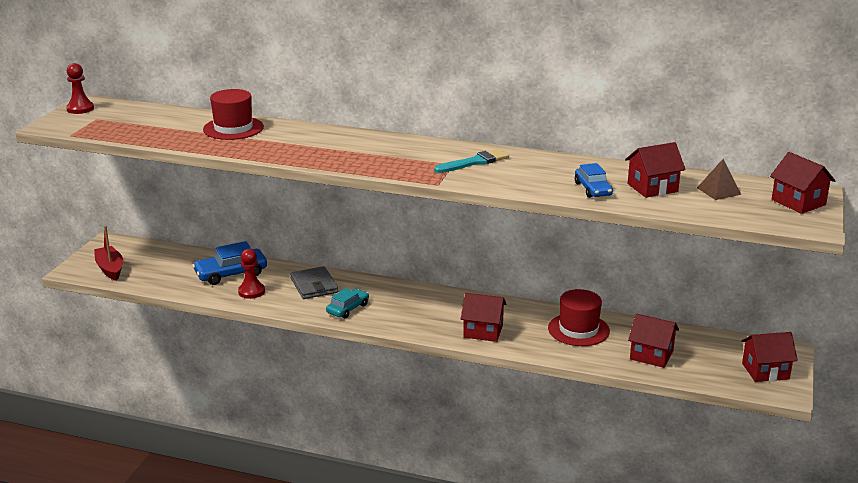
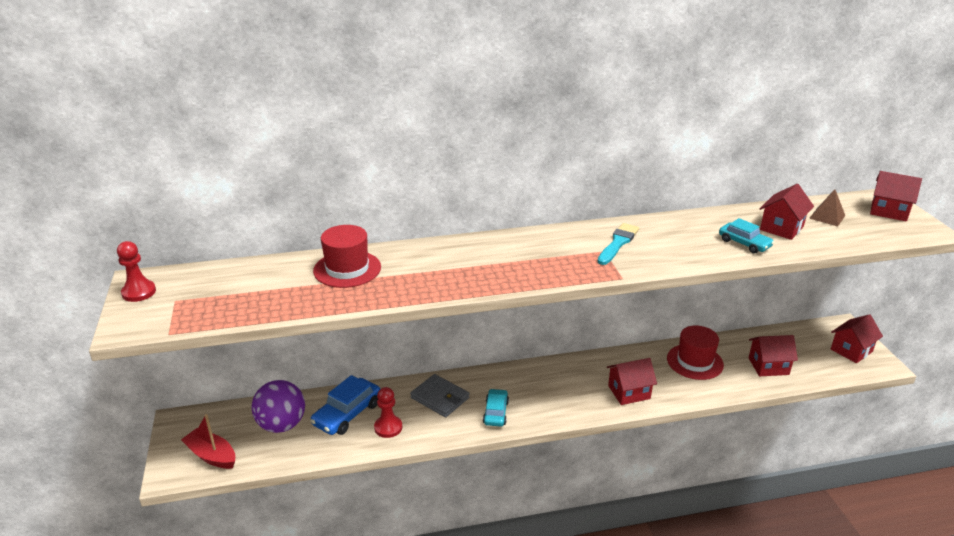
camera: 30 degrees left, 5 degrees up
blue car [575,163,613,198] -> turquoise car [719,218,774,254]
none -> purple ball [251,380,305,433]

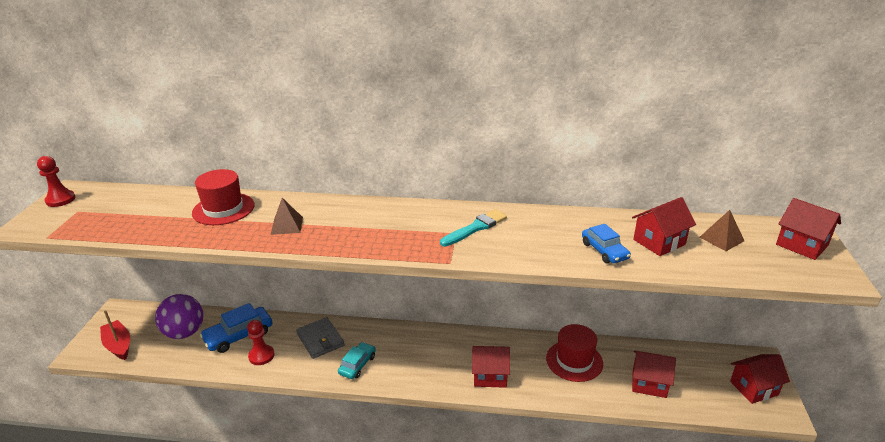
camera: 20 degrees right, 0 degrees up
turquoise car [719,218,774,254] -> blue car [582,224,631,263]
none -> brown pyramid [271,198,303,235]

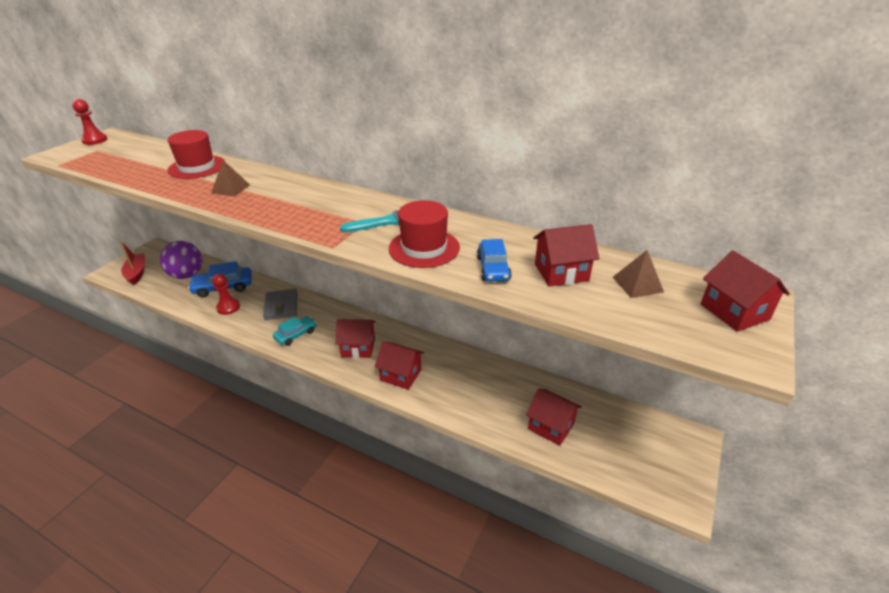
camera: 20 degrees right, 5 degrees up
red hat [546,324,603,382] -> red hat moved to [389,200,460,268]
red house [730,354,790,404] -> red house moved to [336,319,376,358]

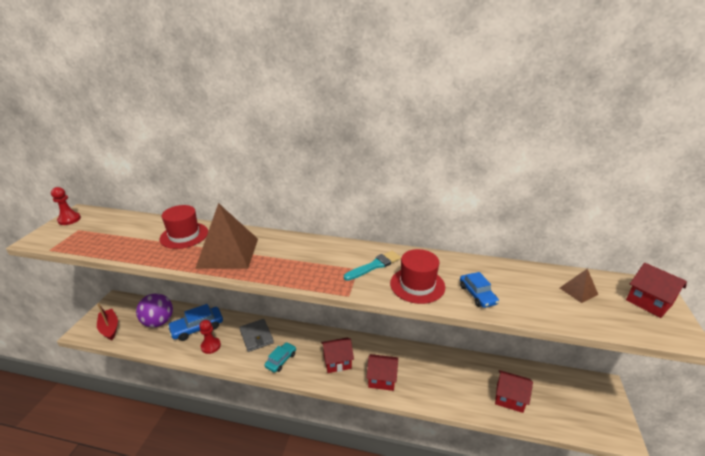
camera: 15 degrees left, 5 degrees down
brown pyramid [211,160,250,196] -> brown pyramid [195,203,258,269], size x2.23
red house [533,224,599,287] -> none

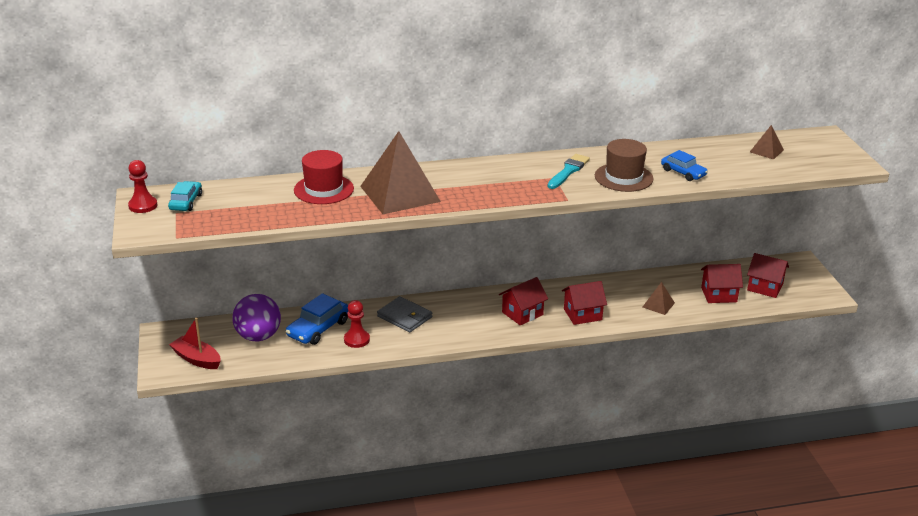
camera: 25 degrees left, 0 degrees up
turquoise car [264,342,296,373] -> turquoise car moved to [168,181,202,211]
red hat [390,249,445,304] -> brown hat [595,139,654,192]
red house [626,263,687,318] -> red house moved to [747,253,789,298]
none -> brown pyramid [643,282,675,315]

